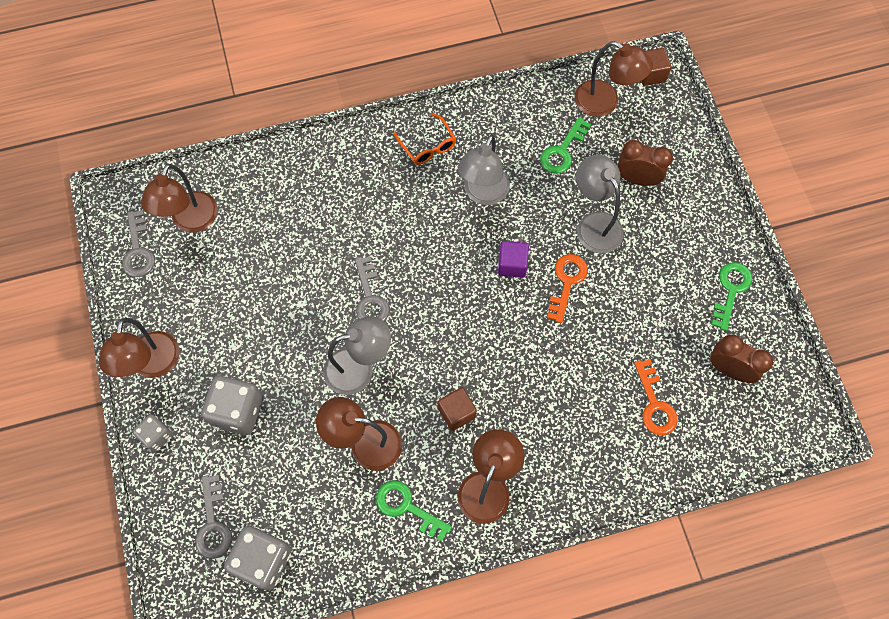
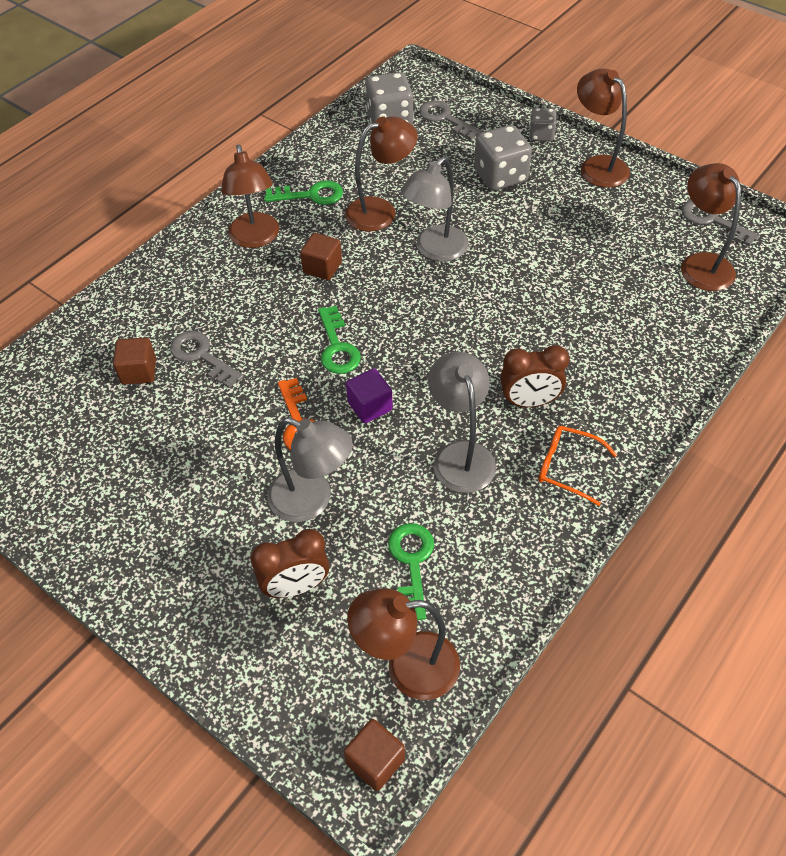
camera: 145 degrees right, 15 degrees down
grey key [355,256,390,321] -> grey key moved to [170,331,244,388]
orange key [634,359,678,435] -> brown cube [113,337,156,385]
brown clock [710,334,773,383] -> brown clock moved to [500,345,569,407]
green key [711,262,752,331] -> green key moved to [318,306,361,374]

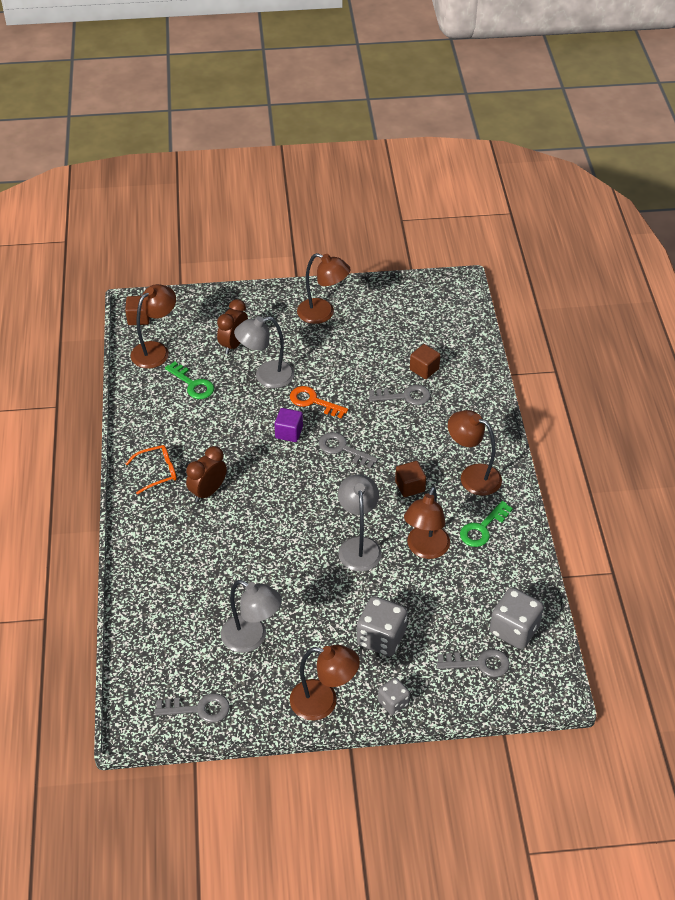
camera: 135 degrees right, 5 degrees down
green key [318,306,361,374] -> grey key [319,432,378,468]
grey lamp [428,352,496,493] -> grey lamp moved to [221,580,282,653]
brown lamp [681,163,741,291] -> brown lamp moved to [297,253,351,324]

